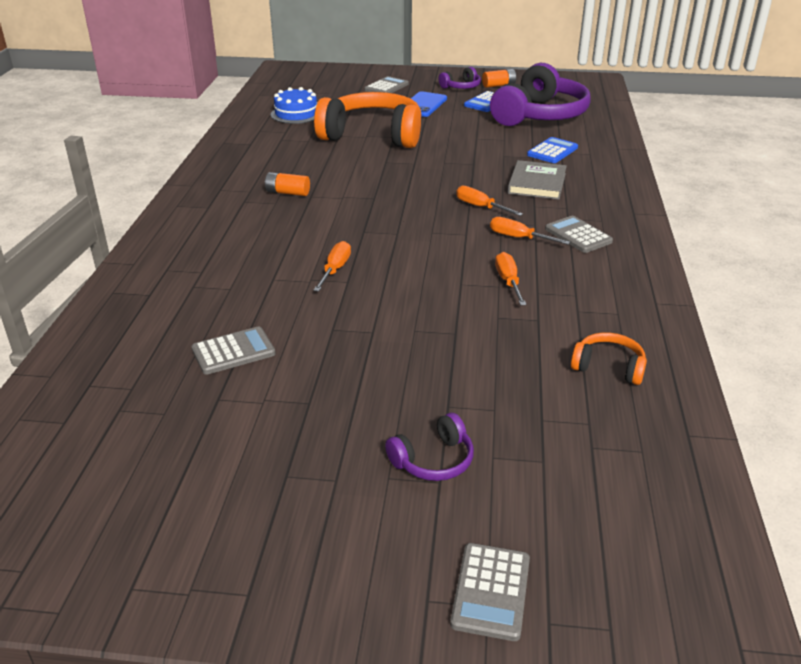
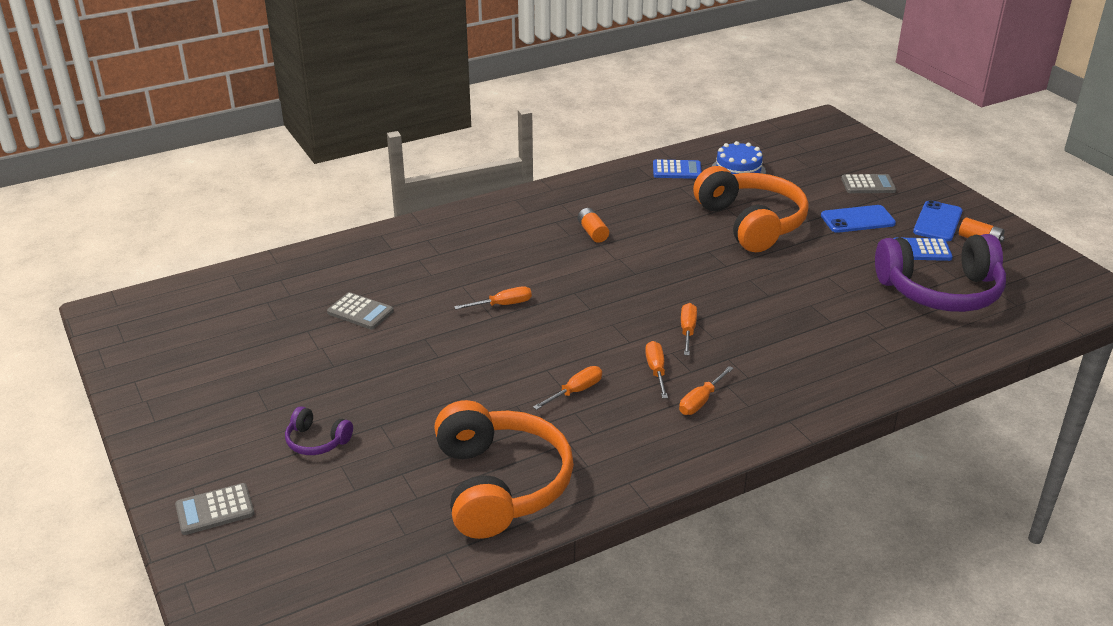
camera: 55 degrees right, 0 degrees up
purple headphones [439,67,481,89] -> blue phone [913,200,963,241]
grey book [508,160,567,200] -> none
blue calculator [527,137,578,163] -> blue calculator moved to [653,159,702,179]
grey calculator [545,216,613,253] -> orange screwdriver [679,366,733,415]
orange headphones [571,332,647,385] -> orange headphones [434,400,574,539], size x2.28

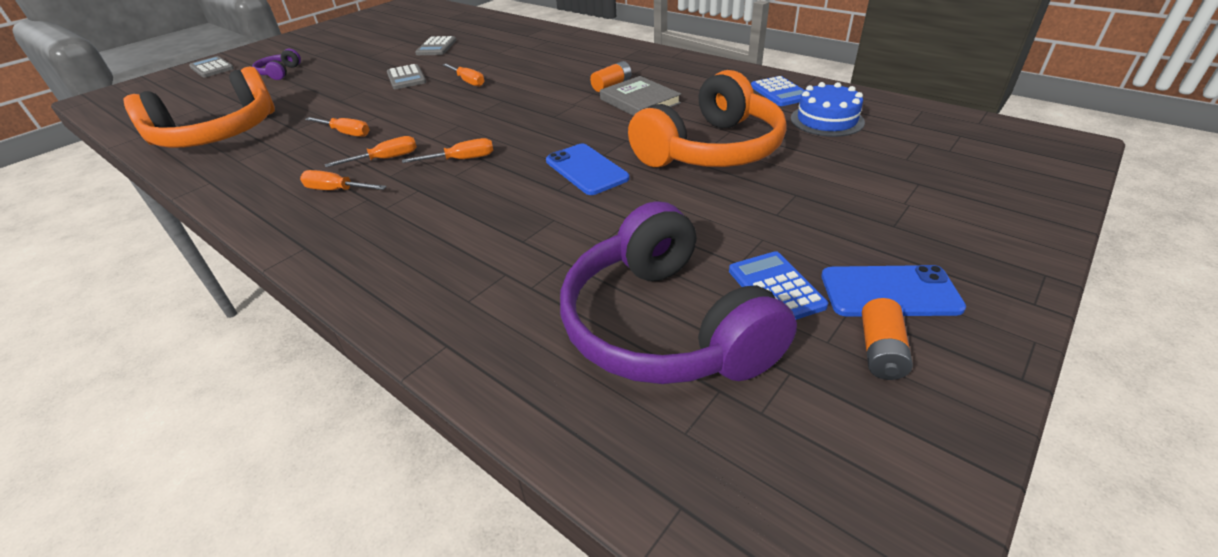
camera: 70 degrees right, 5 degrees up
blue phone [821,205,896,233] -> blue phone moved to [546,144,630,195]
grey calculator [841,174,896,193] -> grey calculator moved to [387,64,426,89]
none -> grey book [600,76,681,116]

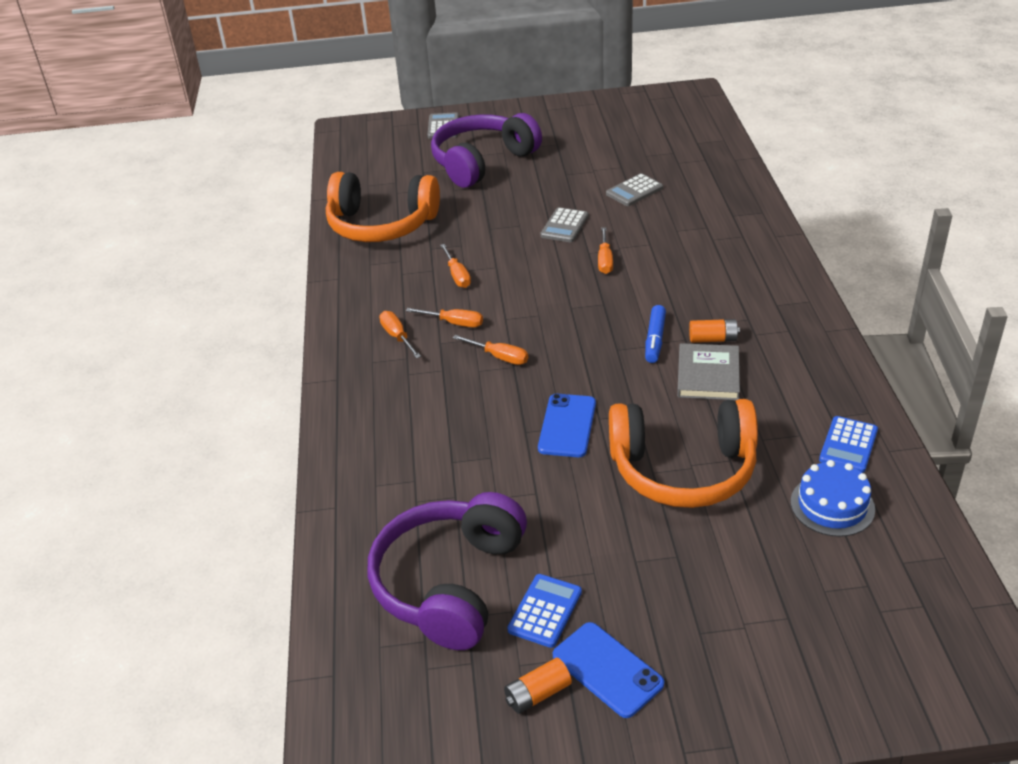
camera: 45 degrees right, 0 degrees up
purple headphones [252,49,301,80] -> purple headphones [431,113,542,188], size x2.28
none -> blue marker [645,305,666,363]

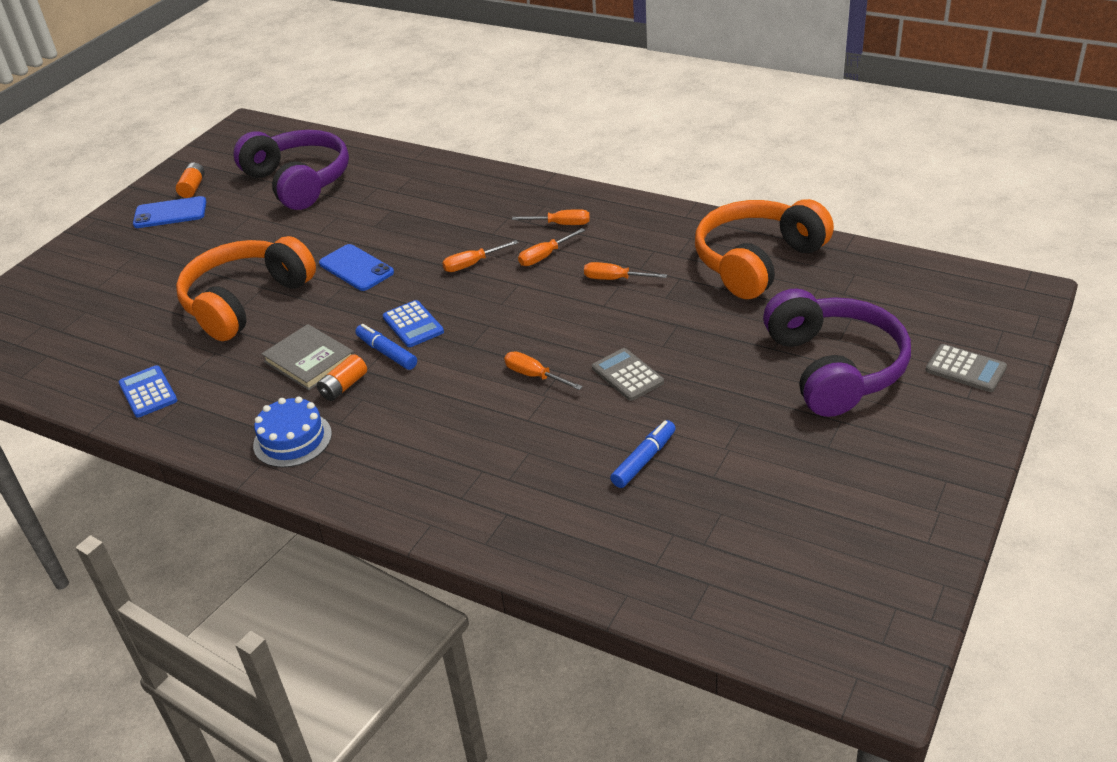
camera: 125 degrees right, 0 degrees up
blue calculator [507,574,582,648] -> blue calculator moved to [383,300,444,347]
grey calculator [606,173,663,206] -> blue marker [610,420,676,488]
blue cake [791,460,875,537] -> blue cake moved to [253,397,332,468]

